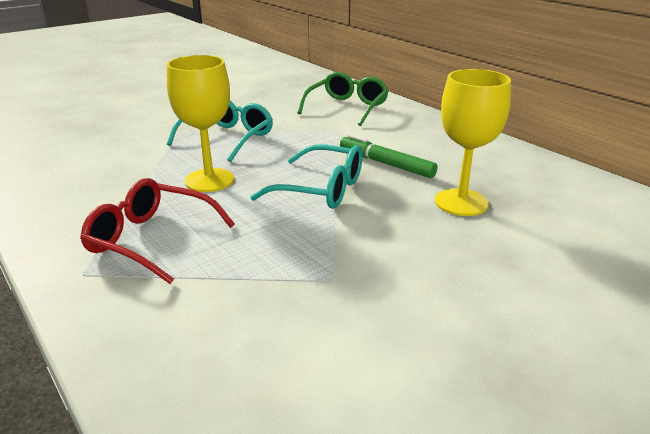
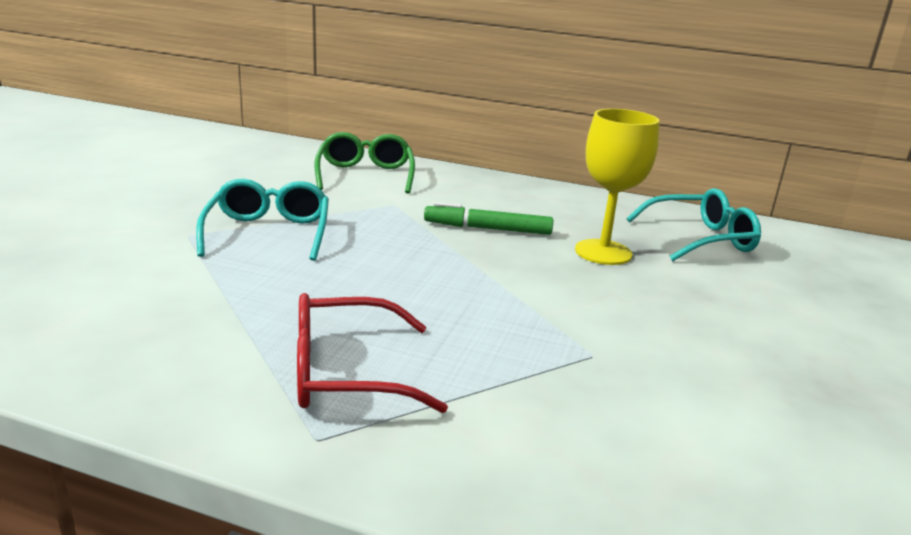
camera: 35 degrees left, 5 degrees down
yellow goblet [167,55,234,192] -> none
turquoise glasses [250,145,363,209] -> turquoise glasses moved to [626,188,761,261]

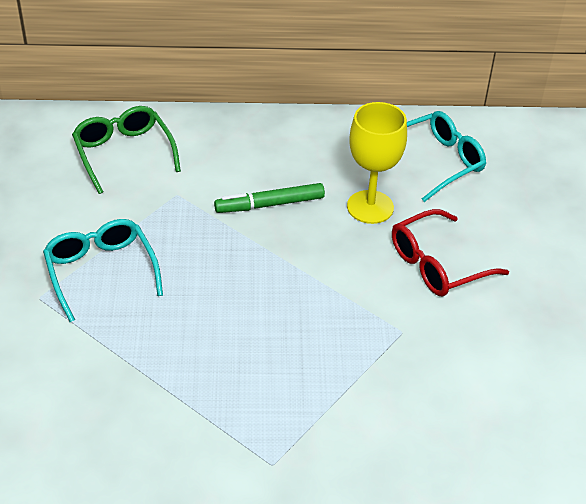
camera: 20 degrees left, 20 degrees up
red glasses [297,293,448,413] -> red glasses moved to [392,209,509,296]

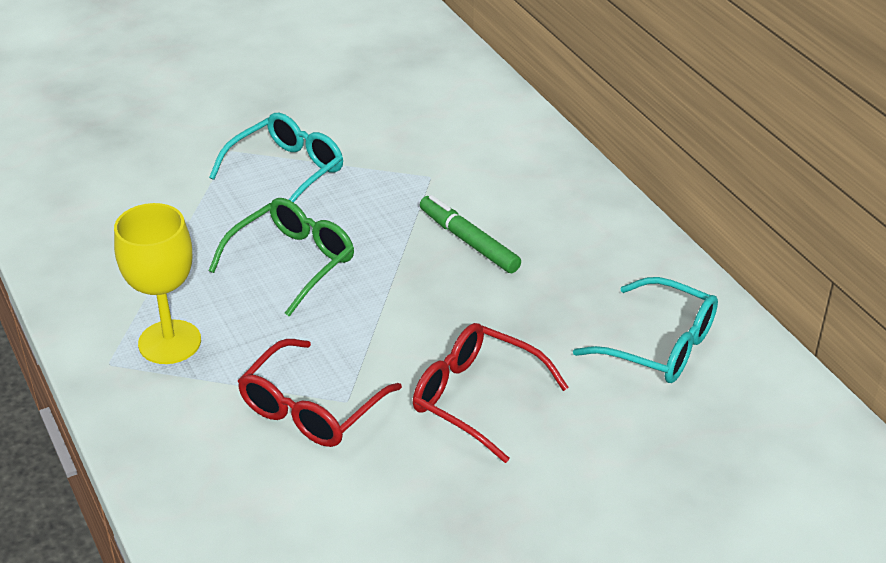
camera: 65 degrees right, 5 degrees down
green glasses [72,106,181,194] -> green glasses moved to [209,198,354,317]
yellow goblet [347,102,407,224] -> yellow goblet moved to [114,203,201,364]
none -> red glasses [238,339,402,447]

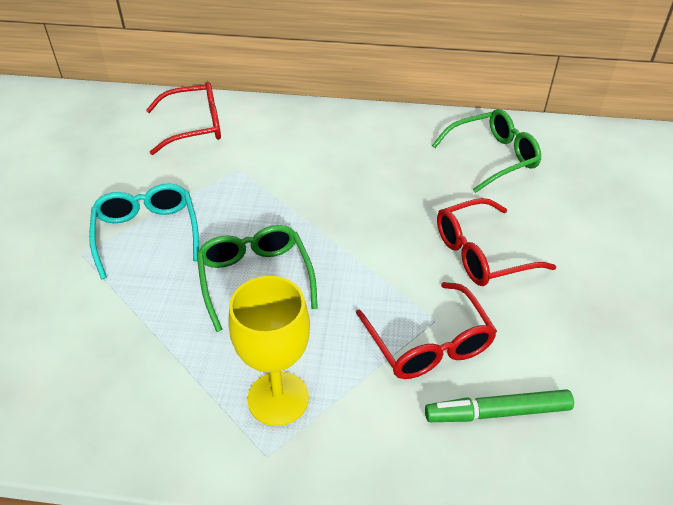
camera: 55 degrees left, 5 degrees up
green marker [420,195,521,273] -> green marker moved to [425,389,574,422]
turquoise glasses [573,277,718,383] -> green glasses [432,109,541,193]
none -> red glasses [146,82,221,155]

